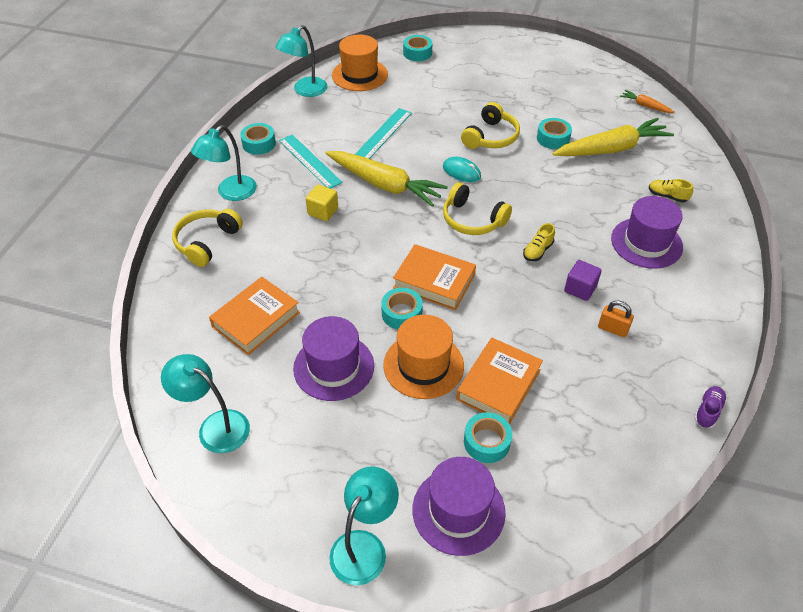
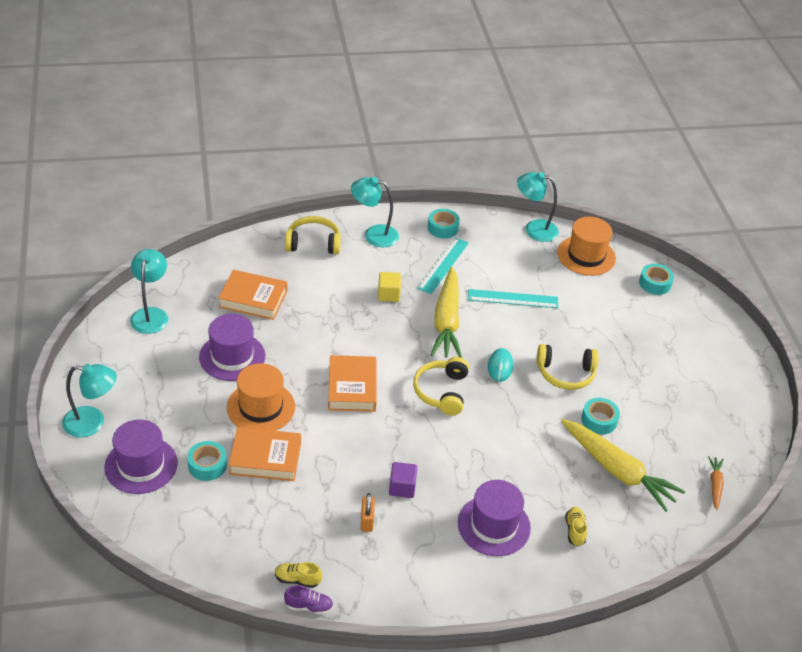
camera: 60 degrees right, 5 degrees down
turquoise tape [381,288,423,329] -> none
yellow shoe [523,223,555,261] -> yellow shoe moved to [275,562,322,588]

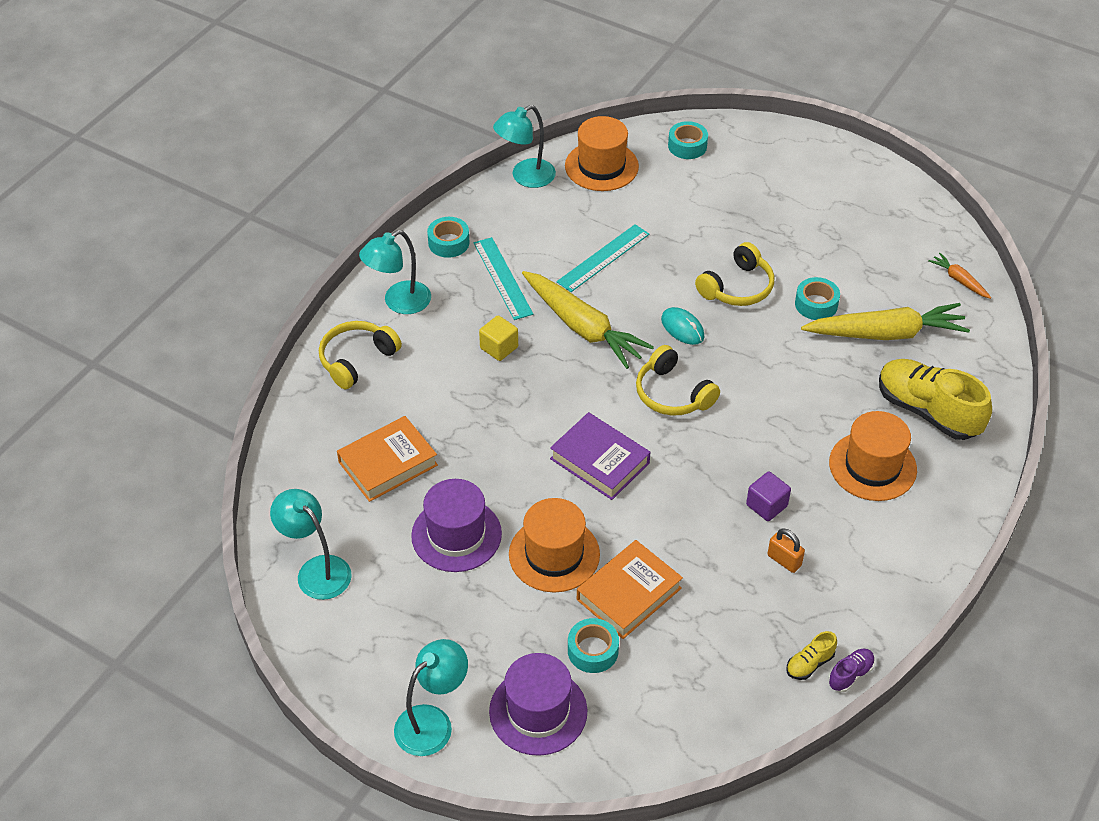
camera: 45 degrees left, 5 degrees up
orange book [328,355,377,412] -> purple book [550,412,650,500]
purple hat [458,480,531,556] -> orange hat [829,411,917,501]
yellow shoe [565,507,587,546] -> yellow shoe [879,359,992,440], size x2.28

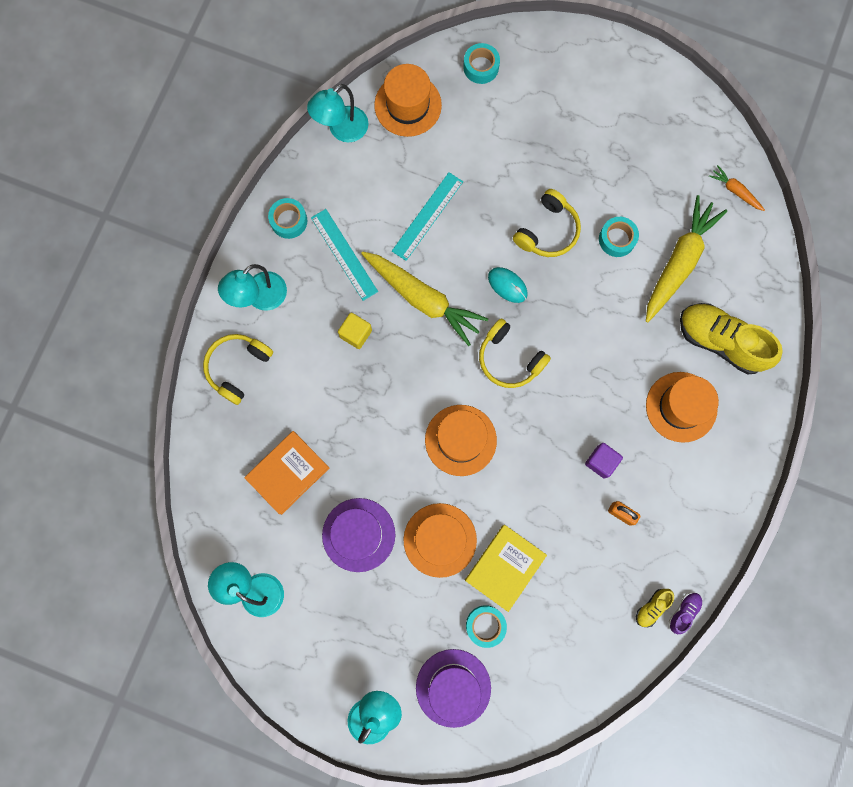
camera: 10 degrees left, 30 degrees up
purple book [550,412,650,500] -> orange hat [425,405,497,476]
orange book [577,540,683,639] -> yellow book [465,525,547,612]
yellow carrot [801,303,970,340] -> yellow carrot turned 45 degrees counterclockwise [646,195,727,322]

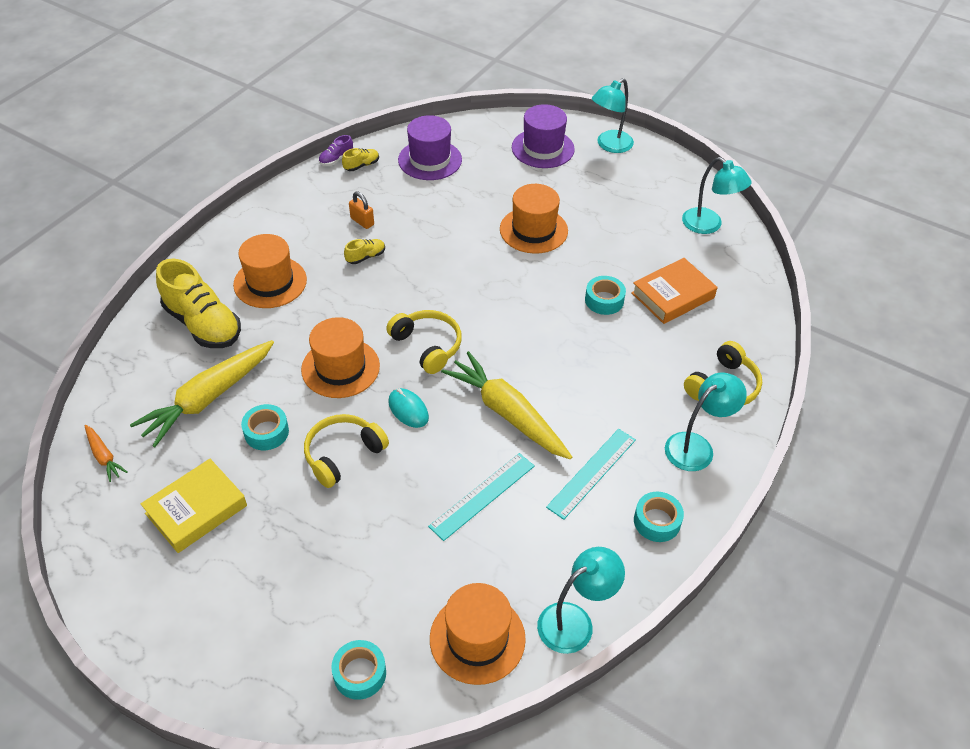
camera: 170 degrees left, 30 degrees down
turquoise ruler [311,209,378,301] -> turquoise ruler turned 60 degrees clockwise [546,429,636,520]
purple hat [322,498,395,572] -> purple hat moved to [398,115,462,180]
yellow cube [338,313,372,349] -> none
orange hat [425,405,497,476] -> orange hat moved to [301,317,380,398]
yellow book [465,525,547,612] -> yellow book moved to [141,459,247,553]
turquoise tape [466,605,507,648] -> turquoise tape moved to [585,276,626,315]
purple cube [585,443,623,479] -> yellow shoe [344,239,385,264]

